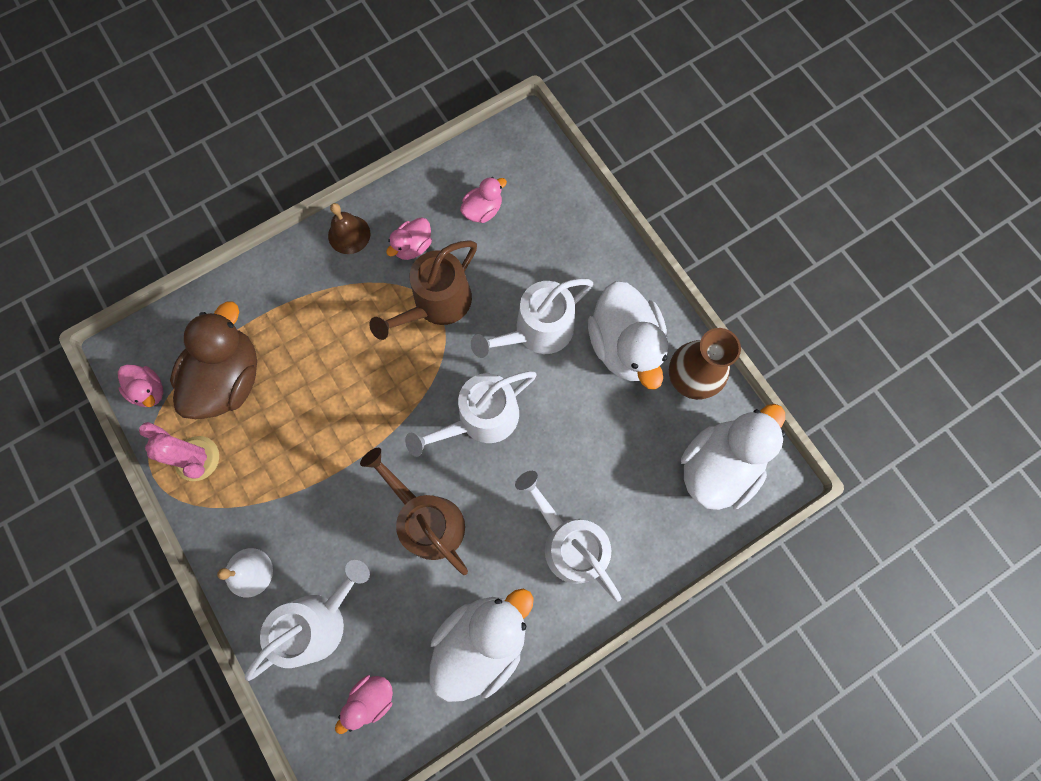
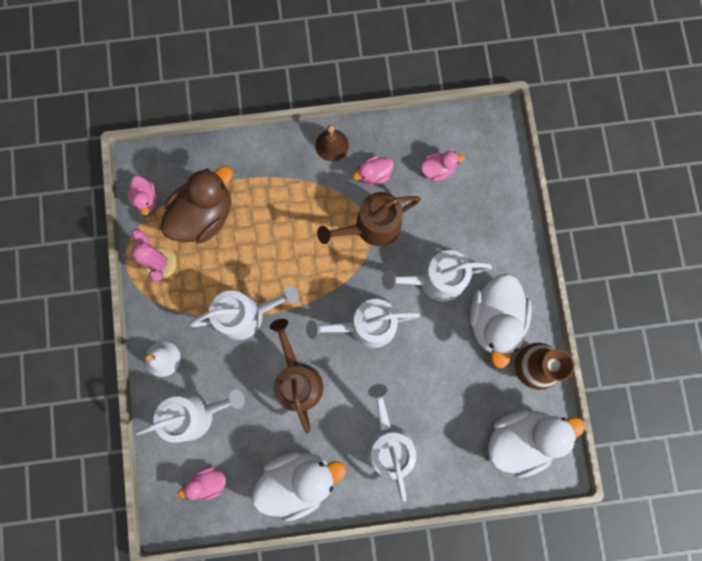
camera: 25 degrees right, 5 degrees up
none -> white watering can [189,286,299,340]

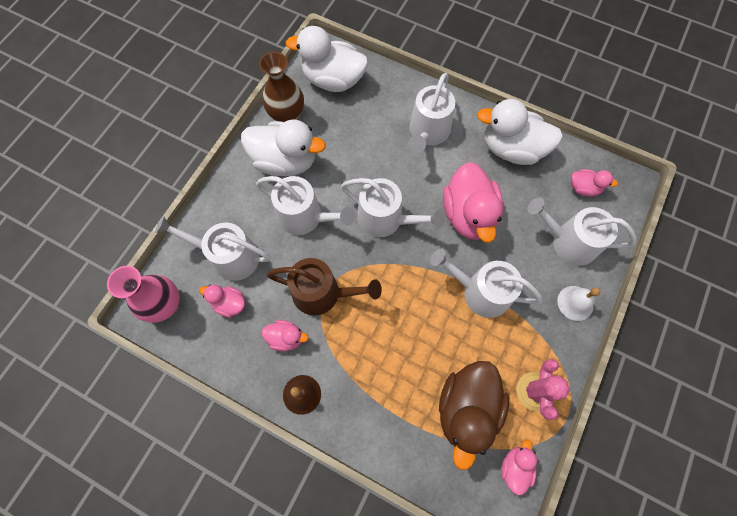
camera: 145 degrees left, 10 degrees down
brown duck [160,166,233,243] -> brown duck turned 60 degrees counterclockwise [439,361,509,470]
brown watering can [270,319,323,434] -> pink duck [443,162,503,243]
white duck [470,274,532,368] -> white duck turned 60 degrees clockwise [241,119,326,176]
none -> pink vase [107,266,180,323]
none -> white watering can [155,216,270,281]

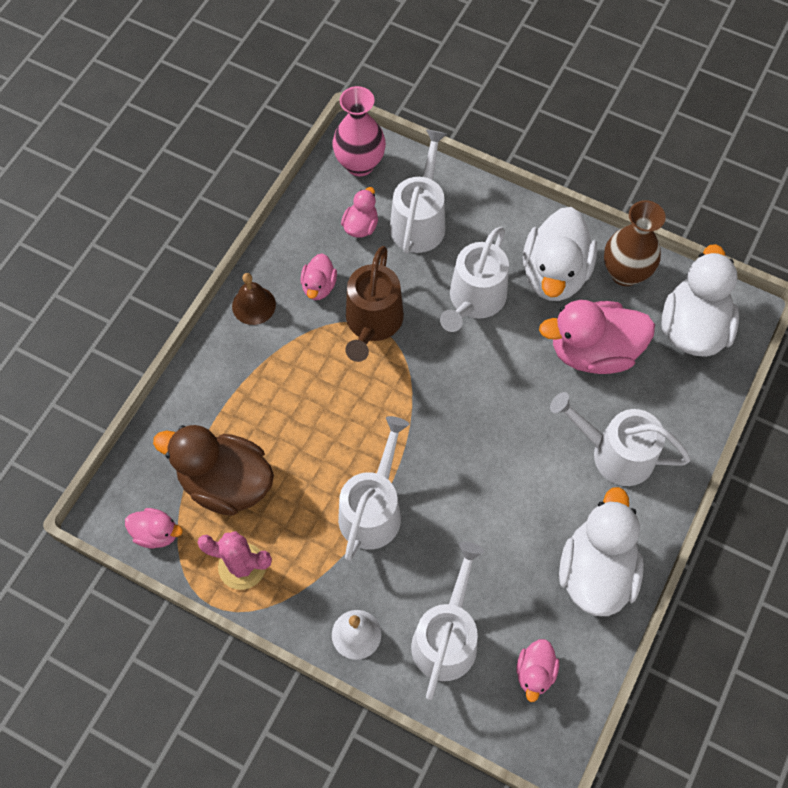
camera: 90 degrees right, 5 degrees down
white watering can [341,178,445,237] -> none
pink duck [443,162,503,243] -> pink duck moved to [539,300,655,374]

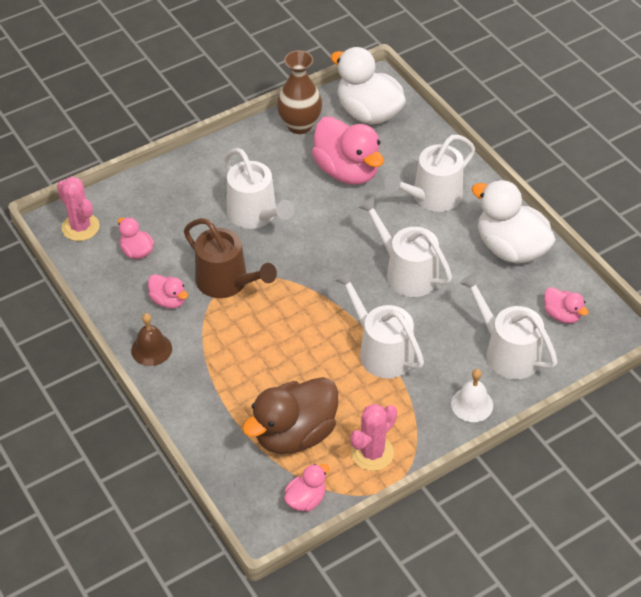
camera: 60 degrees left, 15 degrees down
pink vase [332,86,386,176] -> pink cactus [57,177,100,241]
white watering can [390,129,447,254] -> white watering can moved to [358,197,452,297]
white duck [523,207,597,301] -> none
pink duck [539,300,655,374] -> pink duck turned 60 degrees counterclockwise [312,117,384,185]

